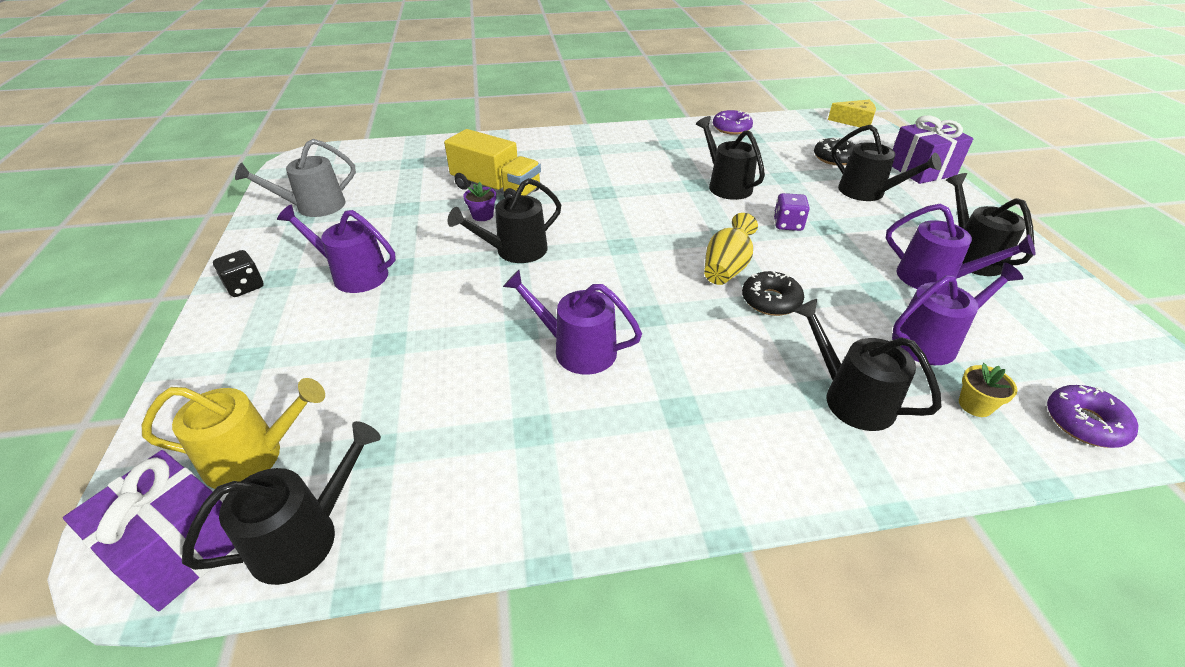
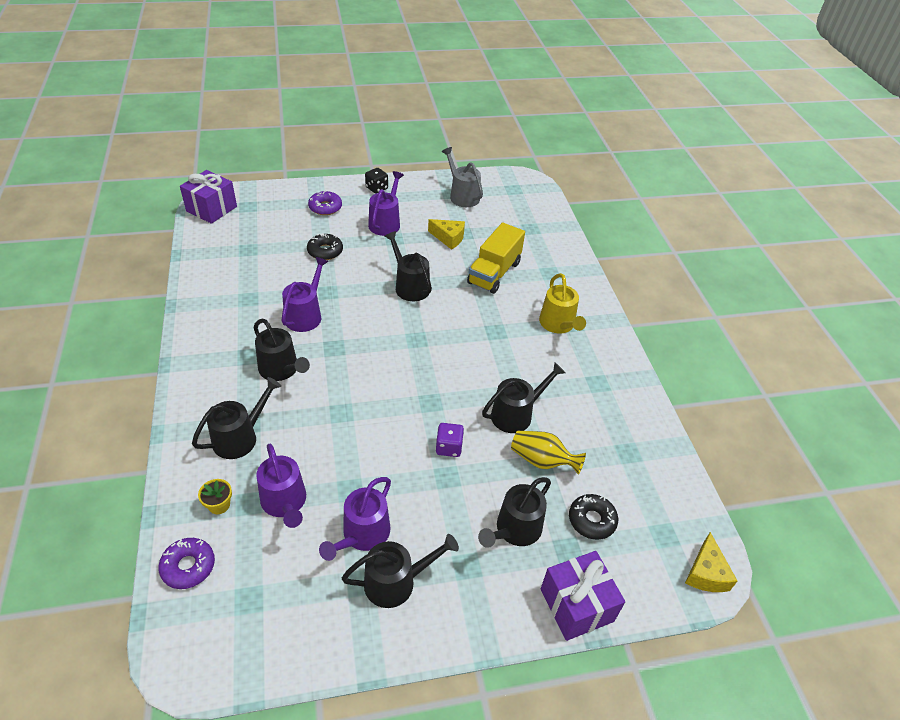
camera: 85 degrees right, 5 degrees up
yellow watering can [142,378,325,489] -> yellow watering can moved to [539,273,586,334]
black watering can [182,421,381,585] -> black watering can moved to [254,319,310,381]
purple flower pot [463,182,496,221] -> none
yellow vase [704,213,758,285] -> yellow vase moved to [511,431,586,475]
purple donut [713,110,753,135] -> purple donut moved to [308,190,342,215]
black donut [742,271,804,316] -> black donut moved to [307,233,343,260]
none -> yellow cheese [428,219,465,250]

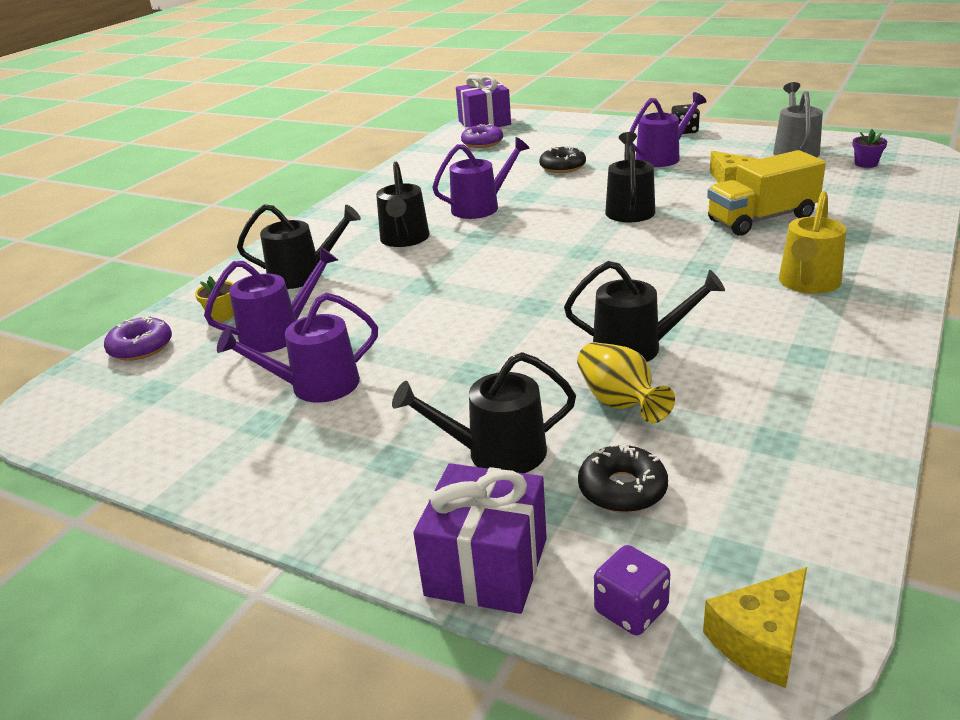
camera: 45 degrees right, 15 degrees down
purple watering can [256,444,306,528] -> purple watering can turned 135 degrees counterclockwise [204,246,338,353]
purple donut [308,190,342,215] -> purple donut moved to [461,124,503,148]
black watering can [342,534,459,608] -> none
purple dice [436,423,464,457] -> purple dice moved to [594,545,670,635]
none -> purple flower pot [852,129,887,168]

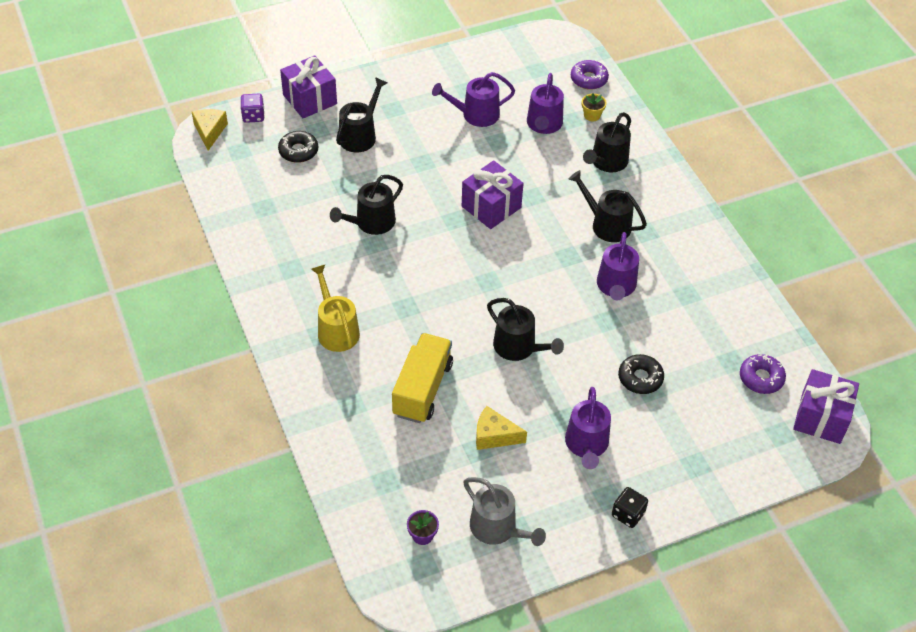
camera: 125 degrees right, 20 degrees up
purple watering can [217,292,378,403] -> purple watering can turned 120 degrees counterclockwise [432,72,515,127]
yellow vase [577,342,675,423] -> none
none -> purple gift [462,160,524,229]

